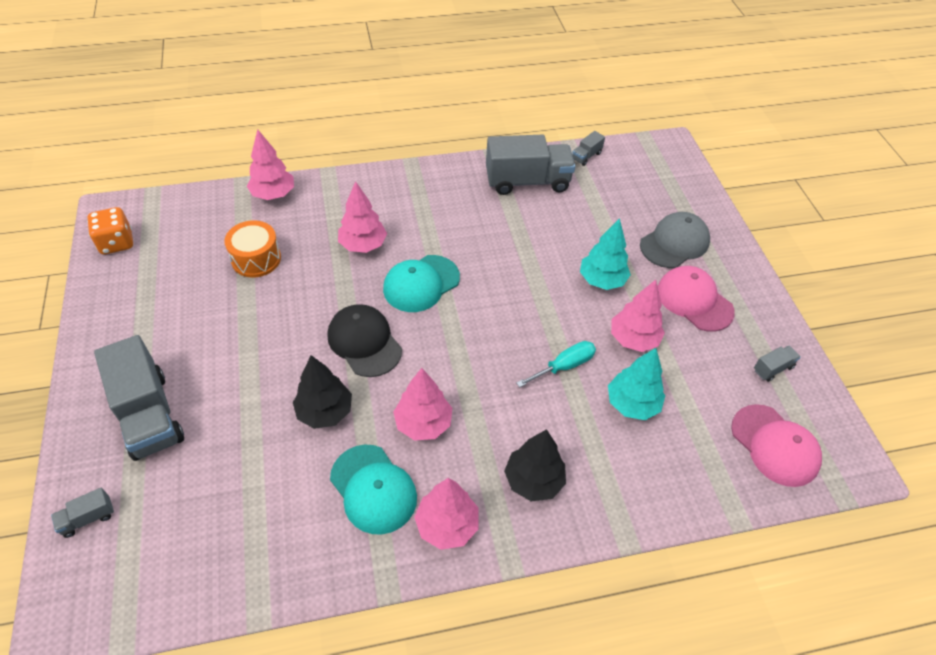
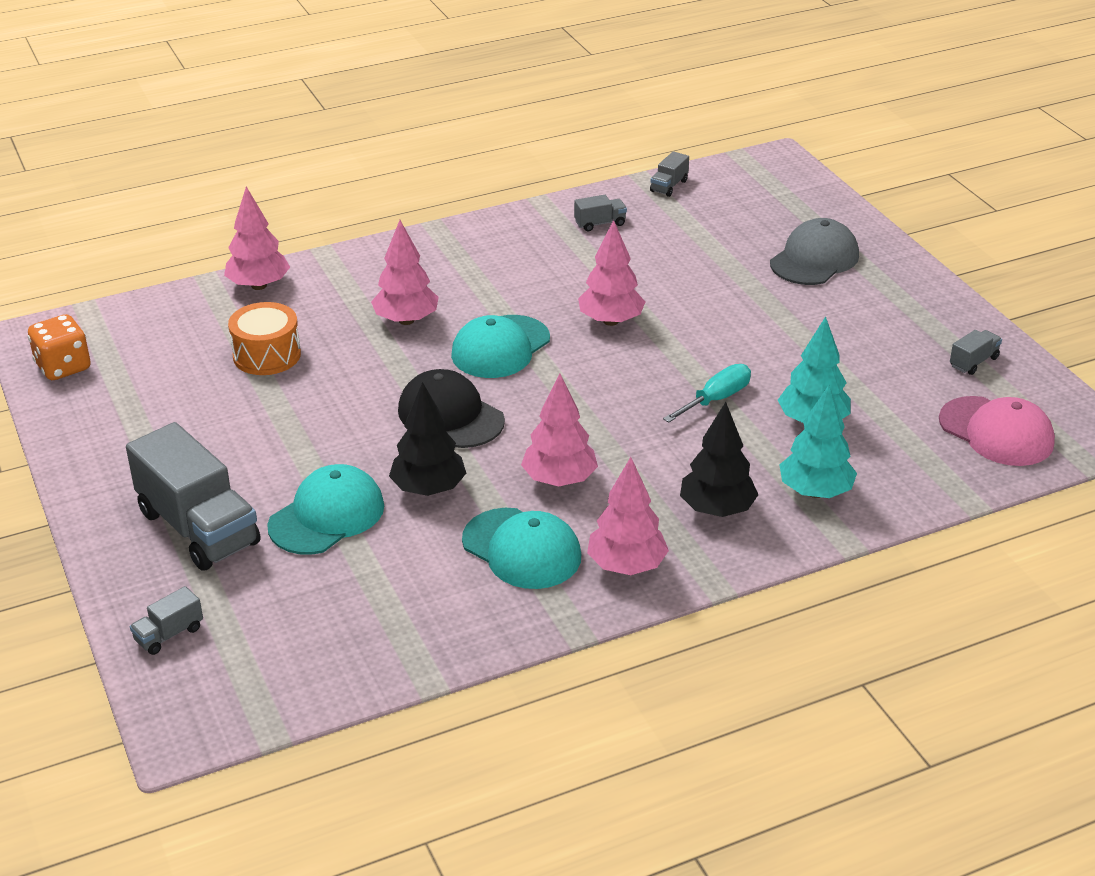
camera: 10 degrees left, 15 degrees down
grey truck [486,135,575,195] -> grey truck [574,195,627,231], size x0.43
turquoise tree [580,218,631,290] -> turquoise tree moved to [780,385,857,498]
pink tree [611,280,665,352] -> pink tree moved to [578,220,645,326]
pink cap [658,266,735,332] -> none
none -> turquoise cap [267,464,384,555]

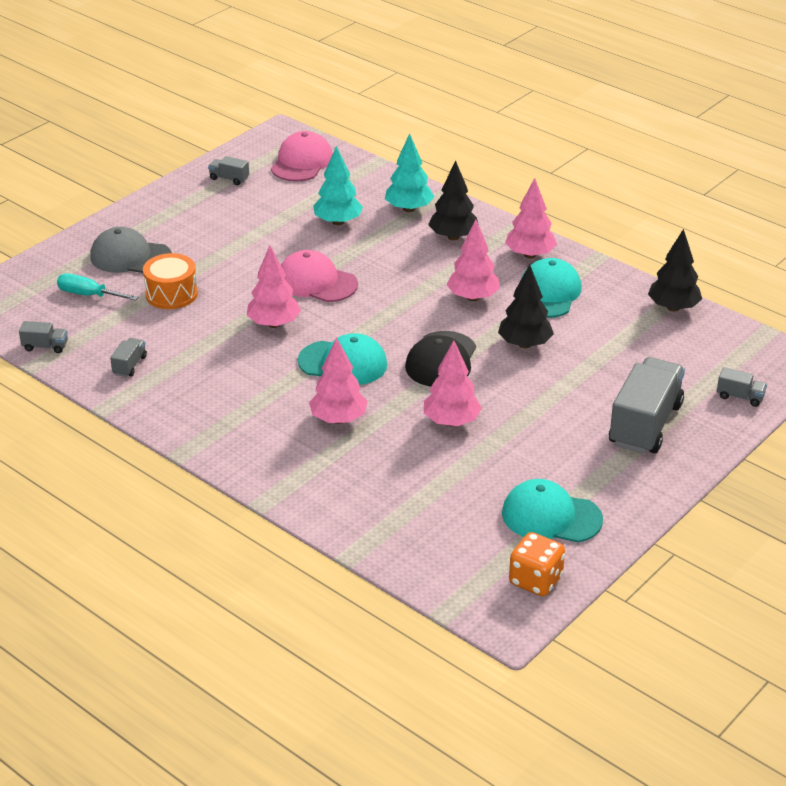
camera: 115 degrees left, 0 degrees up
pink tree [224,187,290,290] -> pink tree moved to [424,340,482,426]
orange drum [228,302,301,375] -> orange drum moved to [143,253,198,309]
turquoise cap [267,464,384,555] -> turquoise cap moved to [502,479,603,543]
grey truck [574,195,627,231] -> grey truck turned 60 degrees clockwise [110,338,147,377]
turquoise screwdriver [663,364,751,423] -> turquoise screwdriver moved to [57,273,138,301]
none -> pink cap [281,250,358,302]
none -> black tree [648,229,702,312]

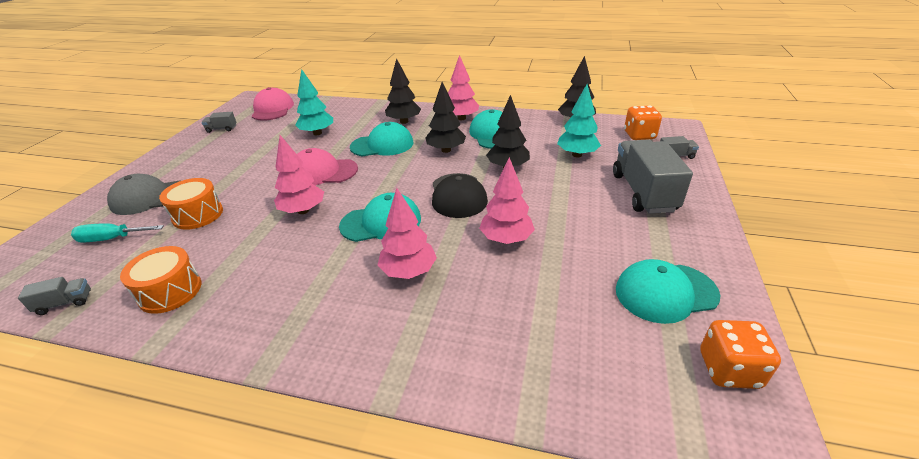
camera: 25 degrees left, 0 degrees up
grey truck [110,338,147,377] -> orange drum [120,246,201,314]
turquoise tree [385,133,434,212] -> turquoise tree moved to [557,84,601,157]
pink tree [446,220,500,301] -> black tree [425,82,466,153]
none -> turquoise cap [350,122,413,156]
none -> orange dice [624,106,662,140]

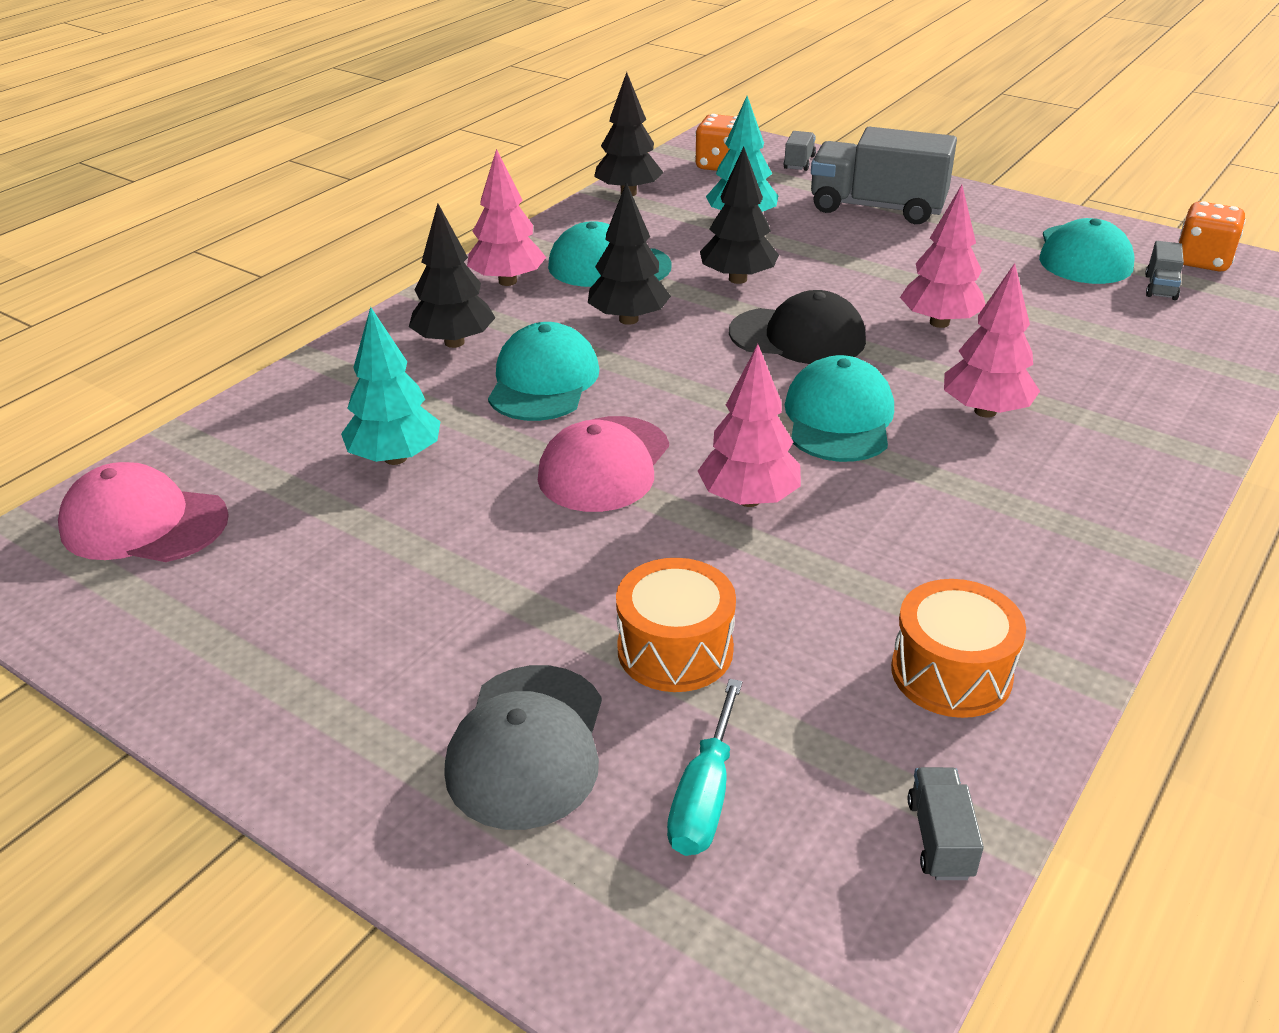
camera: 70 degrees left, 0 degrees up
grey truck [202,112,236,133] -> grey truck moved to [1145,241,1184,300]

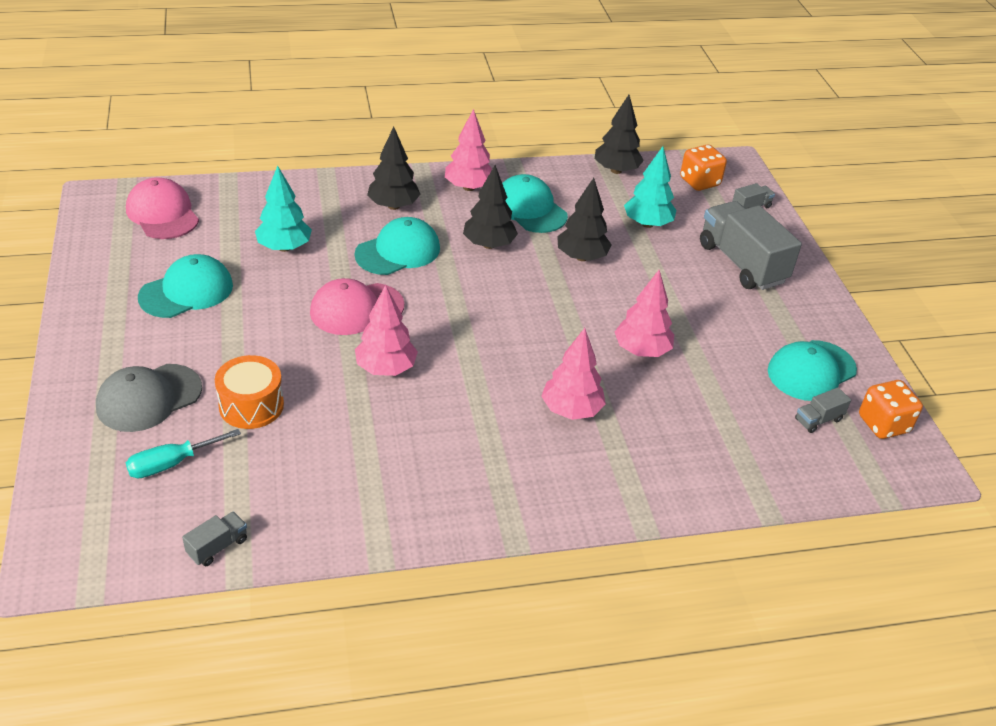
camera: 40 degrees right, 5 degrees up
black cap [729,290,866,364] -> none
turquoise cap [785,355,894,462] -> turquoise cap moved to [138,254,233,318]
orange drum [891,579,1026,718] -> none

